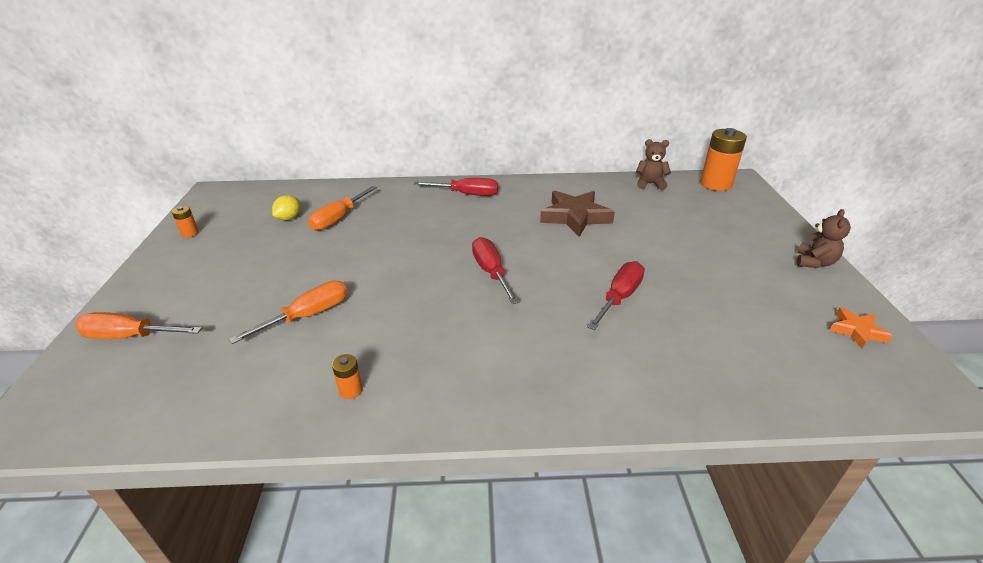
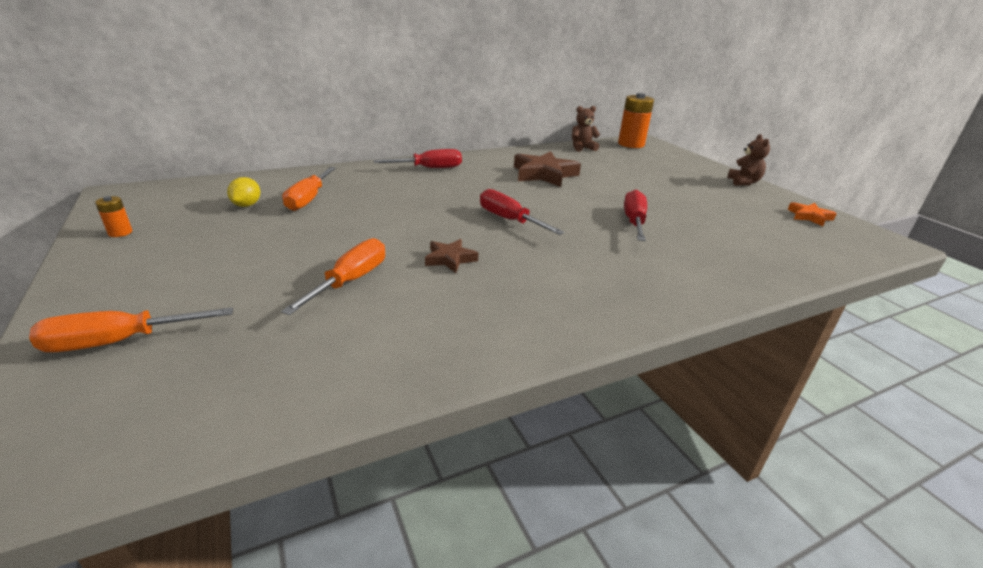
camera: 25 degrees left, 5 degrees down
orange battery [332,354,363,399] -> none
none -> brown star [425,239,478,273]

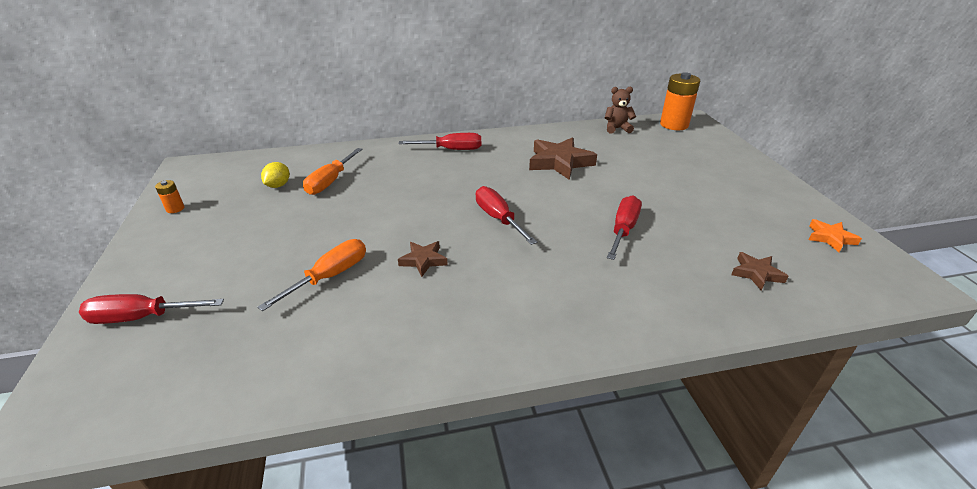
camera: 15 degrees right, 5 degrees up
orange screwdriver [29,307,233,352] -> red screwdriver [79,294,224,324]
brown teddy bear [727,134,770,186] -> none
none -> brown star [731,252,789,291]

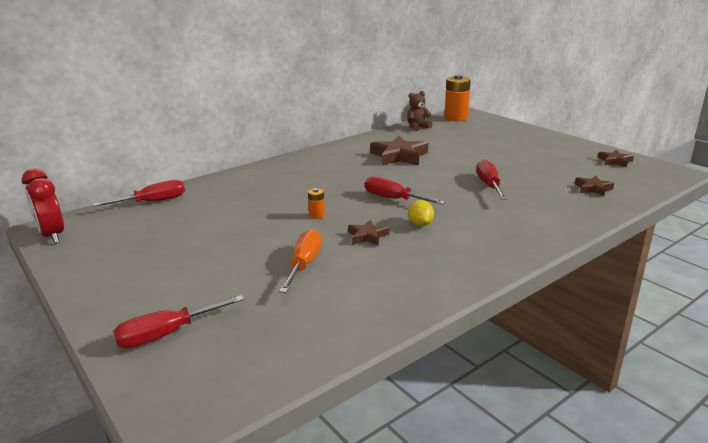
camera: 25 degrees left, 10 degrees down
orange battery [155,180,184,213] -> orange battery moved to [308,188,325,219]
yellow lemon [261,162,290,188] -> yellow lemon moved to [408,200,434,226]
orange screwdriver [303,148,363,195] -> none
red screwdriver [399,133,481,150] -> red screwdriver moved to [92,180,185,207]
orange star [809,219,862,252] -> brown star [598,150,634,167]
none -> red clock [22,169,64,243]

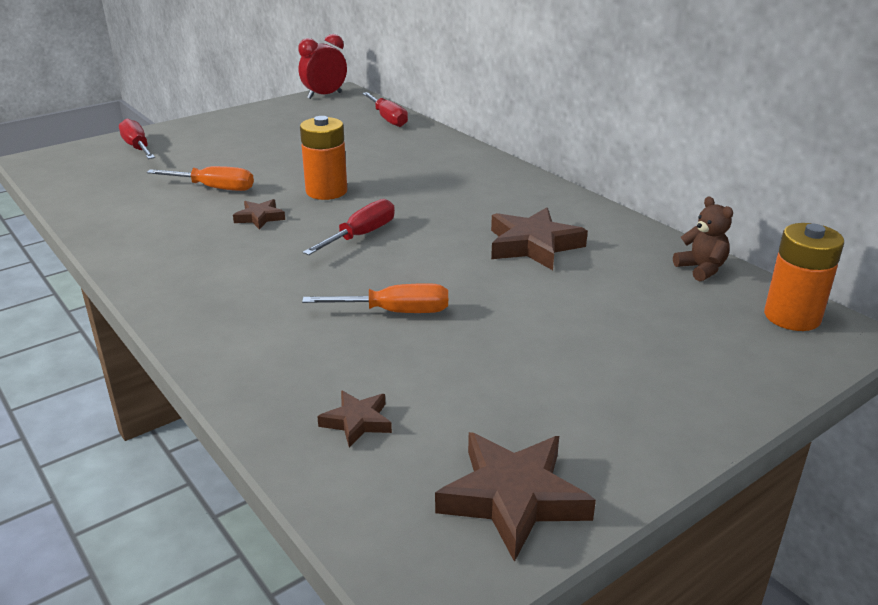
camera: 90 degrees right, 5 degrees up
orange battery [308,188,325,219] -> orange battery [300,116,347,200], size x2.20
yellow lemon [408,200,434,226] -> none
red screwdriver [476,160,507,200] -> orange screwdriver [302,283,448,313]
brown star [598,150,634,167] -> brown star [435,432,596,562], size x1.86

